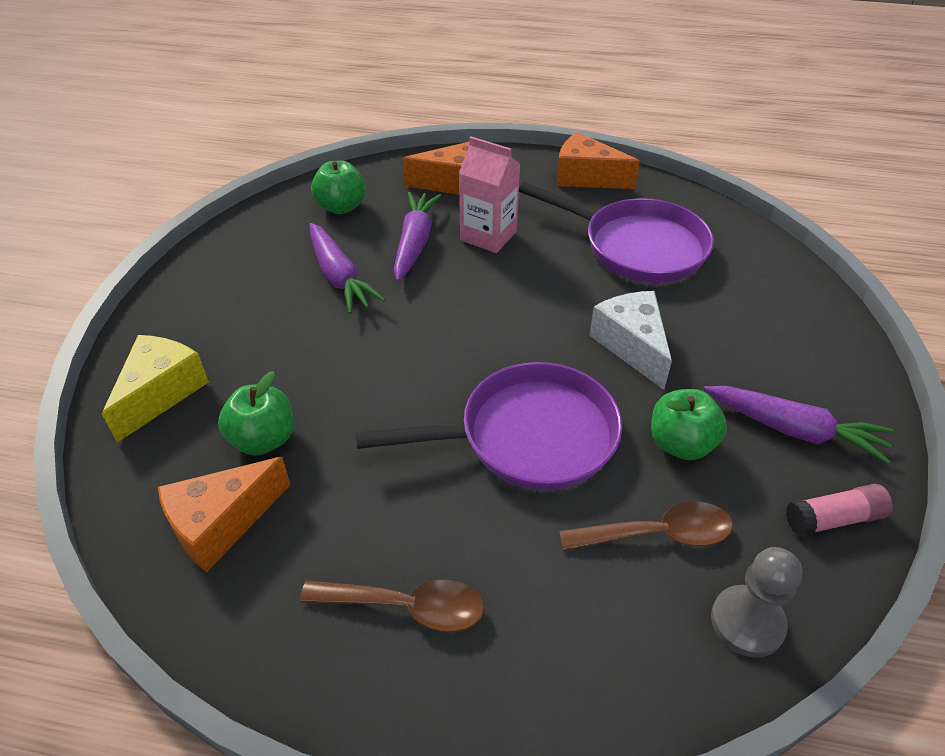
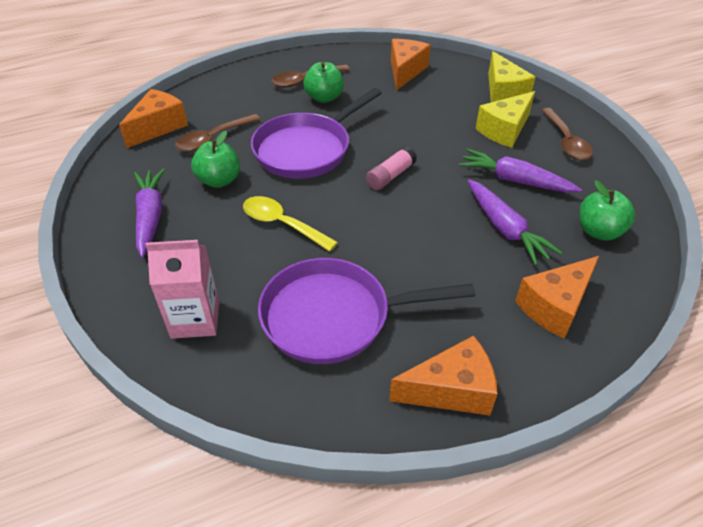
camera: 145 degrees right, 0 degrees up
green apple [218,371,294,456] -> green apple moved to [303,62,344,103]
pink carton [459,137,521,253] -> pink carton moved to [145,240,219,339]
white cheese [589,291,672,390] -> yellow spoon [243,196,338,251]
purple carrot [704,386,894,464] -> purple carrot turned 90 degrees clockwise [134,169,165,258]
grey pawn [711,547,802,658] -> orange cheese [119,89,188,148]
pink glue stick [786,484,893,536] -> pink glue stick moved to [366,146,417,190]
none -> yellow cheese [476,91,535,148]
none -> brown spoon [541,108,593,160]

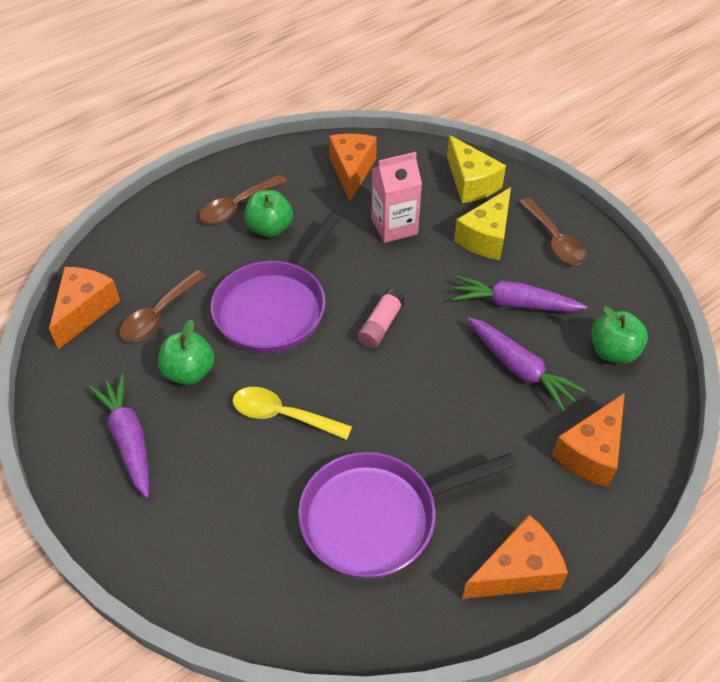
camera: 15 degrees left, 5 degrees up
pink carton [145,240,219,339] -> pink carton moved to [371,152,422,243]

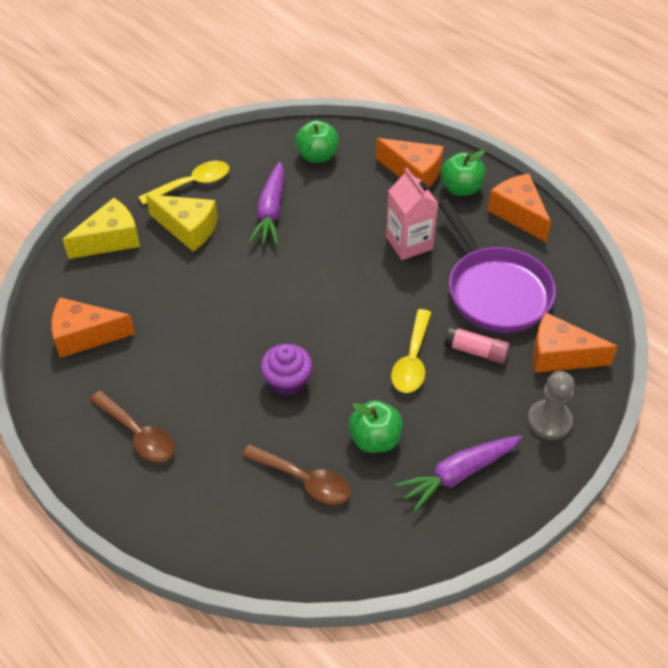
camera: 95 degrees left, 0 degrees up
orange cheese [49,267,120,349] -> orange cheese moved to [533,312,618,373]
purple pan [211,213,341,353] -> purple cupcake [261,344,312,396]
green apple [244,190,293,237] -> green apple moved to [441,150,485,196]
pink glue stick [357,288,405,349] -> pink glue stick moved to [444,326,510,364]
pink carton [371,152,422,243] -> pink carton moved to [386,168,438,260]
purple carrot [468,317,586,411] -> none
brown spoon [519,198,587,265] -> yellow spoon [139,161,229,205]
none -> grey pawn [527,371,575,440]

